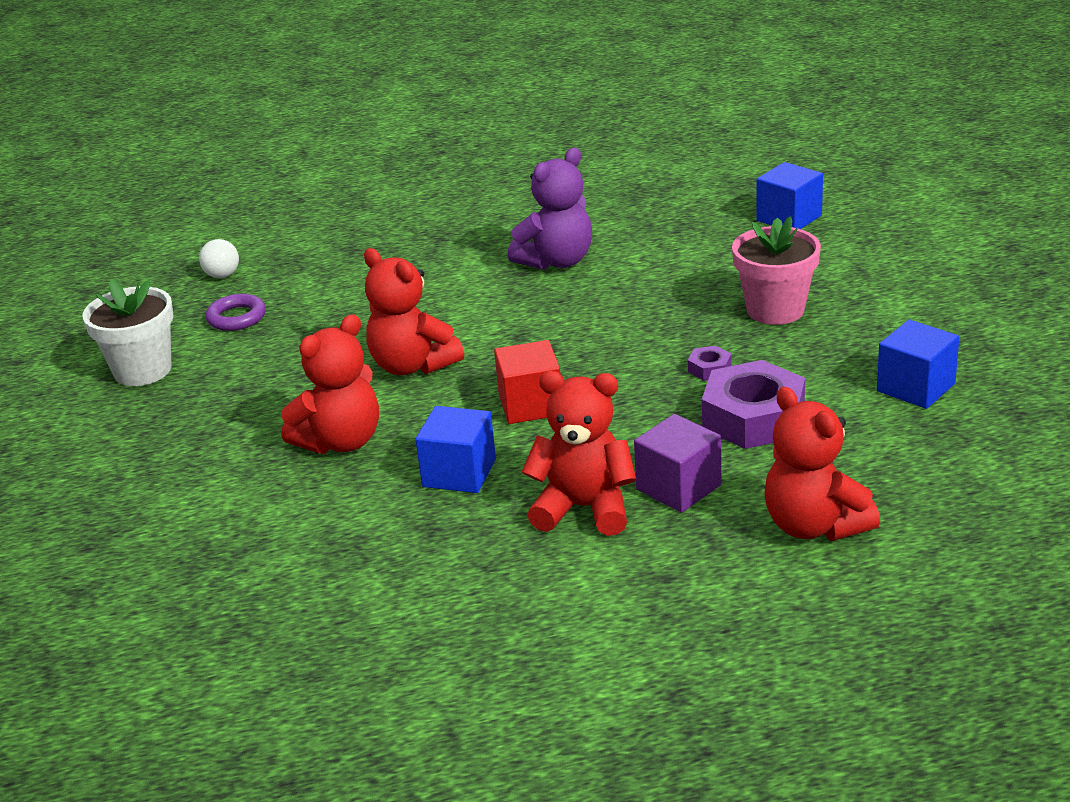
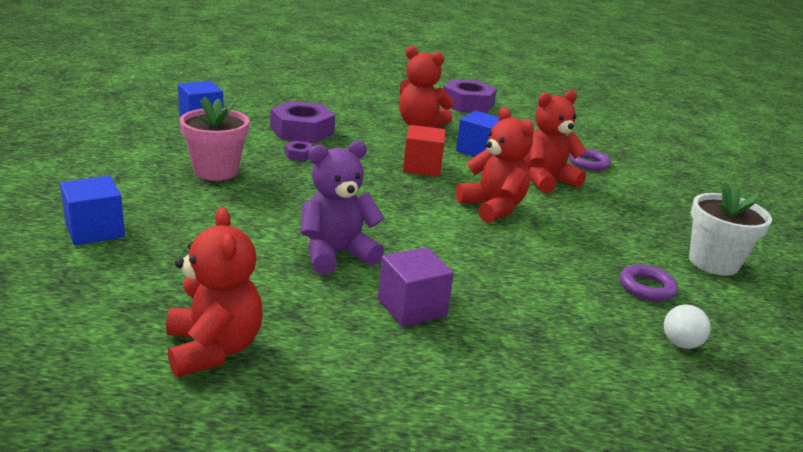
camera: 170 degrees left, 5 degrees down
purple cube [634,414,721,513] -> purple cube moved to [378,247,454,327]
red teddy bear [765,387,880,541] -> red teddy bear moved to [166,207,263,377]
none -> purple nut [443,79,497,113]
none -> purple ring [569,149,611,171]

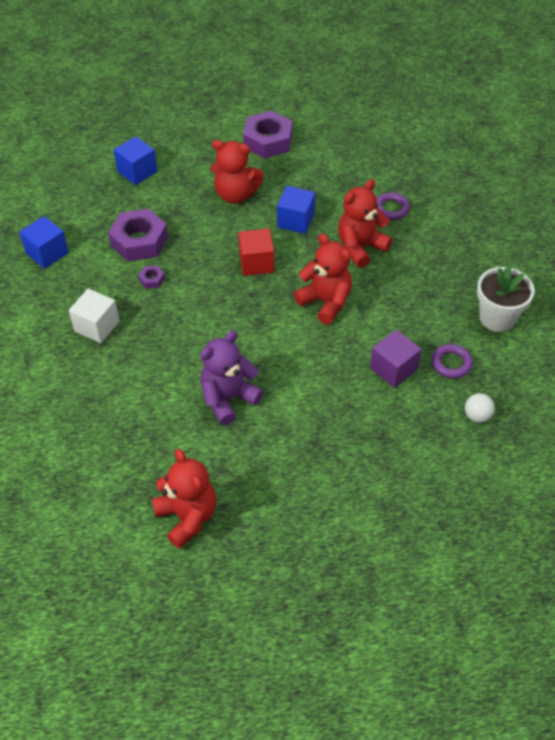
camera: 10 degrees left, 25 degrees up
blue cube [60,176,125,246] -> blue cube moved to [114,136,157,185]
pink flower pot [180,96,249,181] -> white cube [69,289,120,343]
purple cube [378,247,454,327] -> purple cube moved to [370,329,421,388]

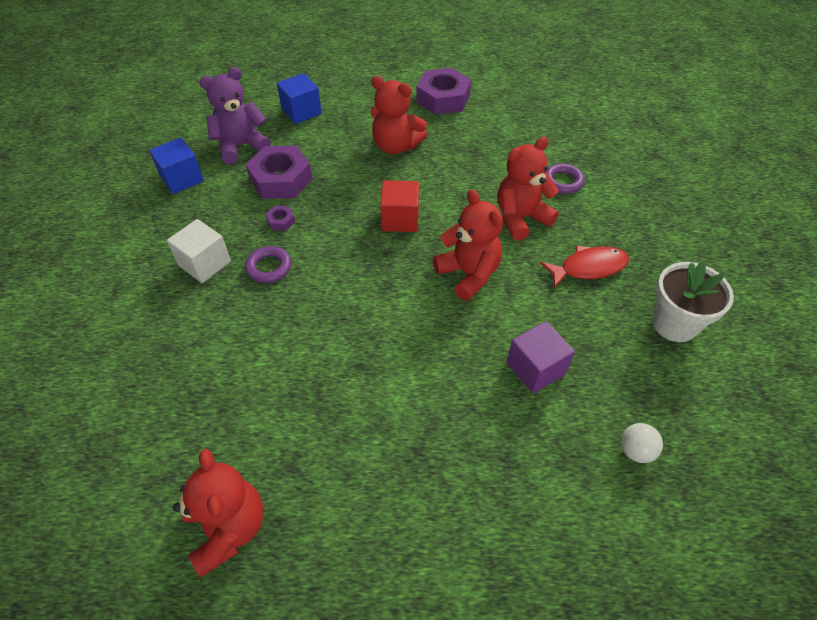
camera: 10 degrees right, 0 degrees up
purple teddy bear [200,331,263,425] -> purple teddy bear moved to [199,67,271,164]
blue cube [277,186,315,234] -> none
purple ring [431,344,473,379] -> purple ring moved to [245,246,291,283]
none -> red fish [540,245,629,288]

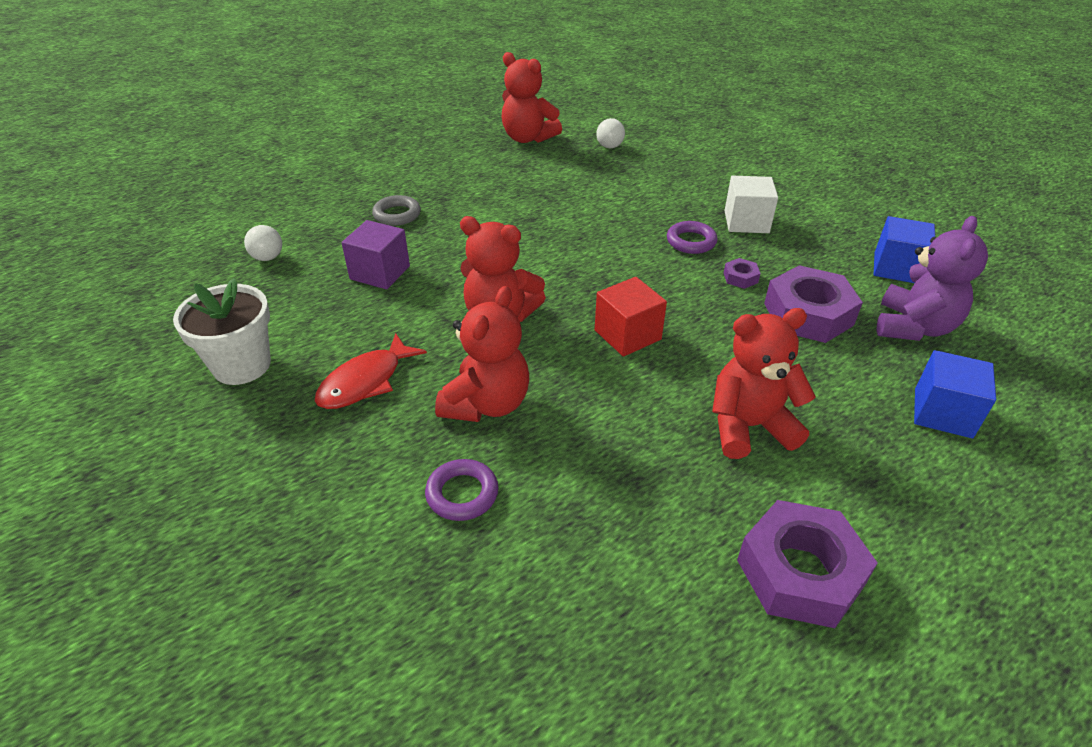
camera: 145 degrees right, 10 degrees down
none -> grey ring [372,195,421,226]
none -> white ball [596,118,625,148]

